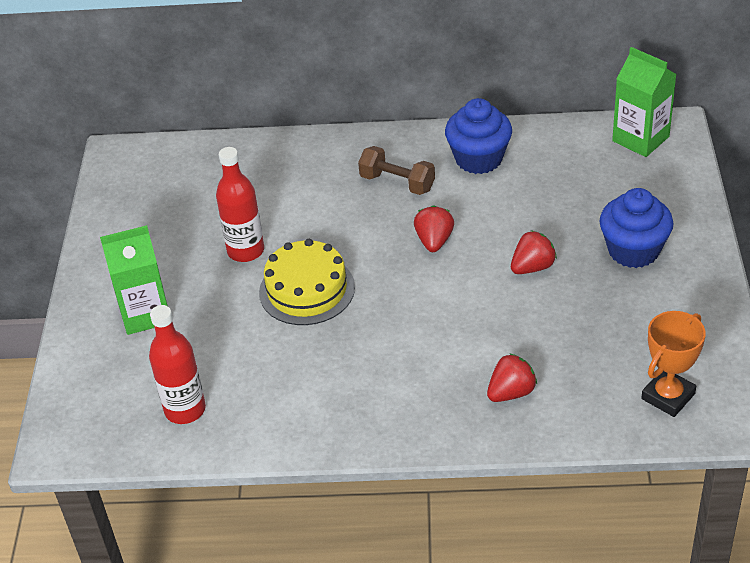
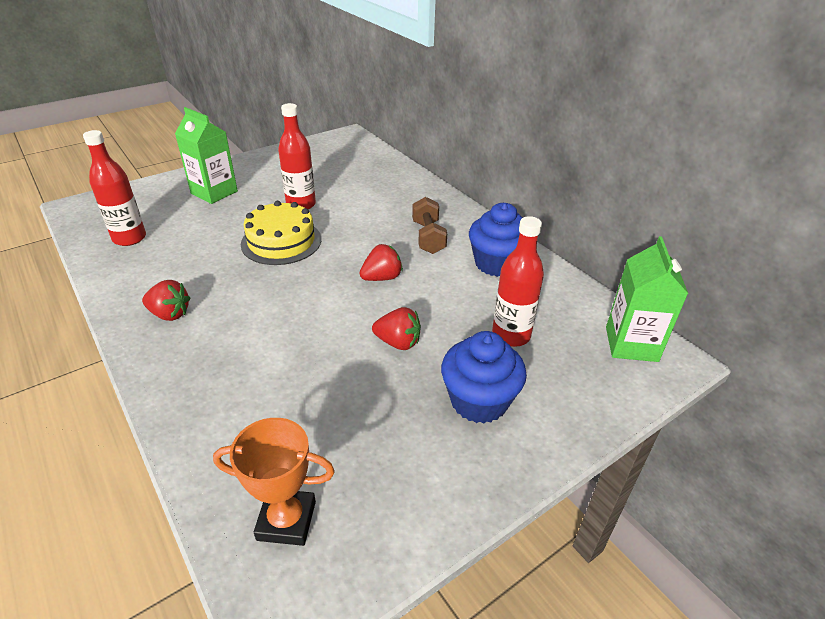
camera: 50 degrees right, 5 degrees down
red strawberry [487,353,537,402] -> red strawberry moved to [142,280,190,321]
none -> red bottle [492,216,544,347]

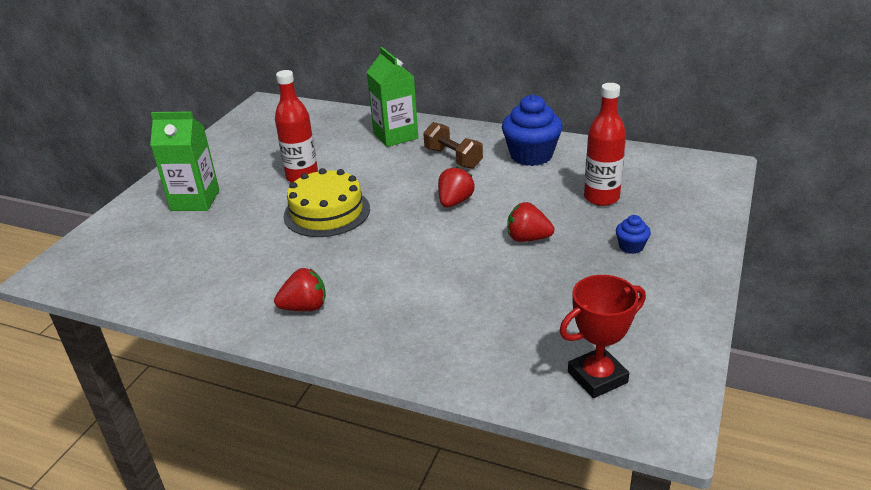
camera: 30 degrees left, 5 degrees down
red bottle [83,130,146,246] -> none
orange trophy [213,418,335,546] -> red trophy [559,275,646,398]
red strawberry [372,307,421,350] -> red strawberry turned 150 degrees counterclockwise [507,202,554,242]
blue cupcake [441,331,527,424] -> blue cupcake [616,215,651,254], size x0.47
green carton [606,236,688,362] -> green carton moved to [367,47,418,147]

